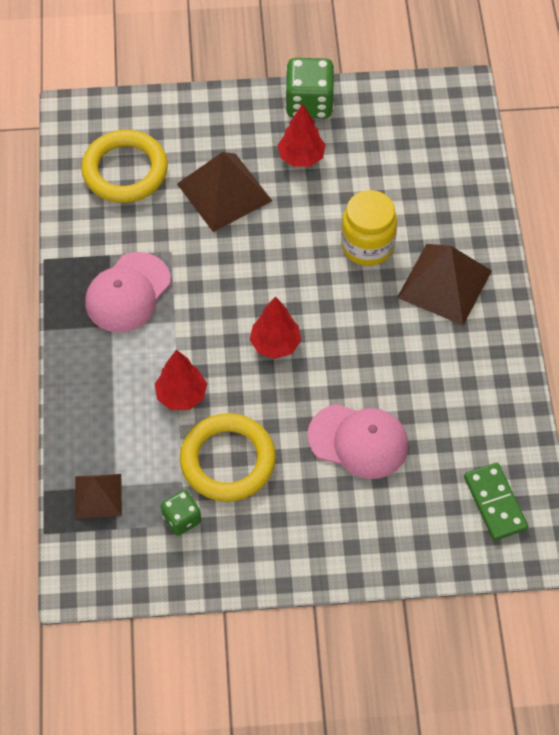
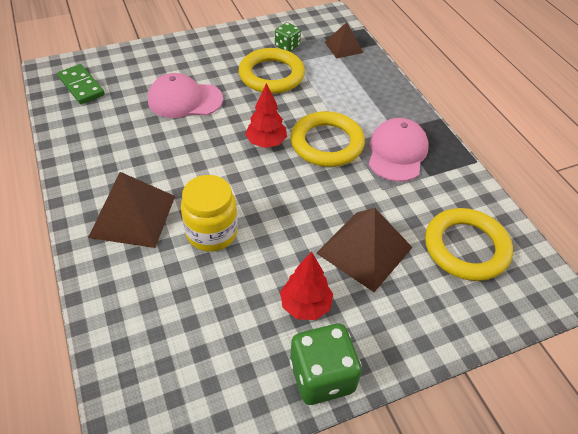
camera: 160 degrees right, 10 degrees down
red tree [155,350,207,410] -> none
none -> yellow ring [291,111,365,167]

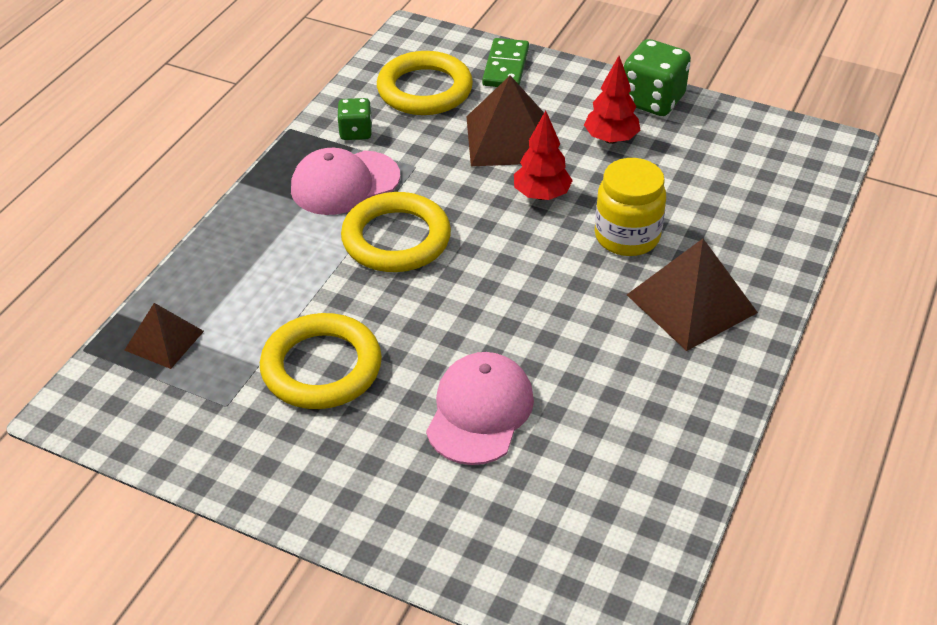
camera: 130 degrees left, 5 degrees down
green domino [57,64,105,104] -> green domino moved to [482,38,529,87]
pink cap [148,73,223,118] -> pink cap turned 120 degrees counterclockwise [426,352,534,465]
red tree [245,83,287,148] -> red tree moved to [514,111,573,200]
green dice [275,22,301,52] -> green dice moved to [337,98,372,140]

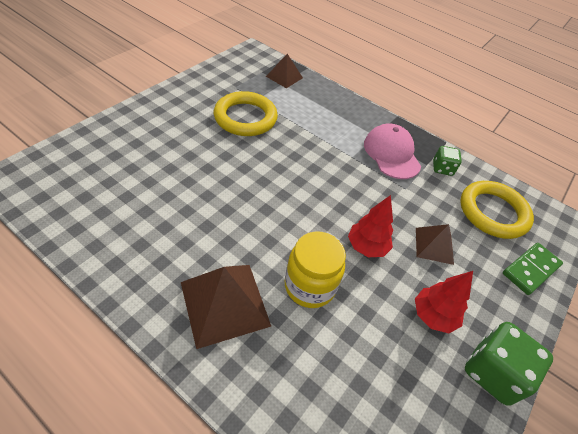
camera: 95 degrees right, 5 degrees up
yellow ring [341,192,451,272] -> none
pink cap [426,352,534,465] -> none
brown pyramid [466,75,544,166] -> brown pyramid [416,224,454,265], size x0.60
green domino [482,38,529,87] -> green domino turned 60 degrees counterclockwise [503,243,563,295]

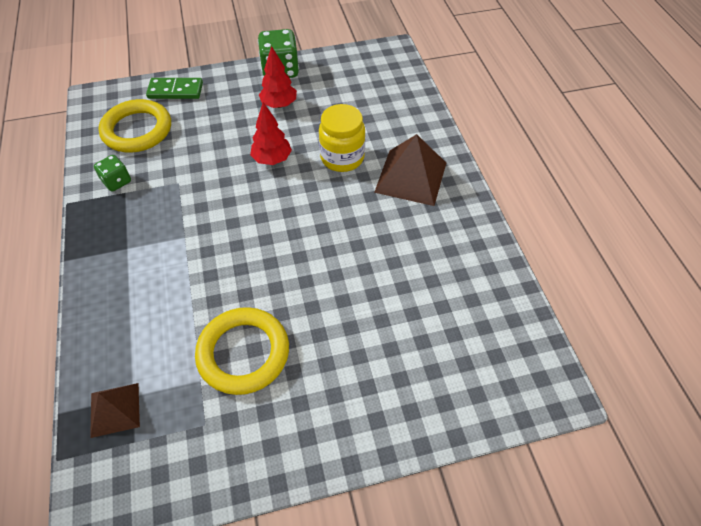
camera: 135 degrees left, 5 degrees up
pink cap [364,124,421,179] -> none
brown pyramid [416,224,454,265] -> none

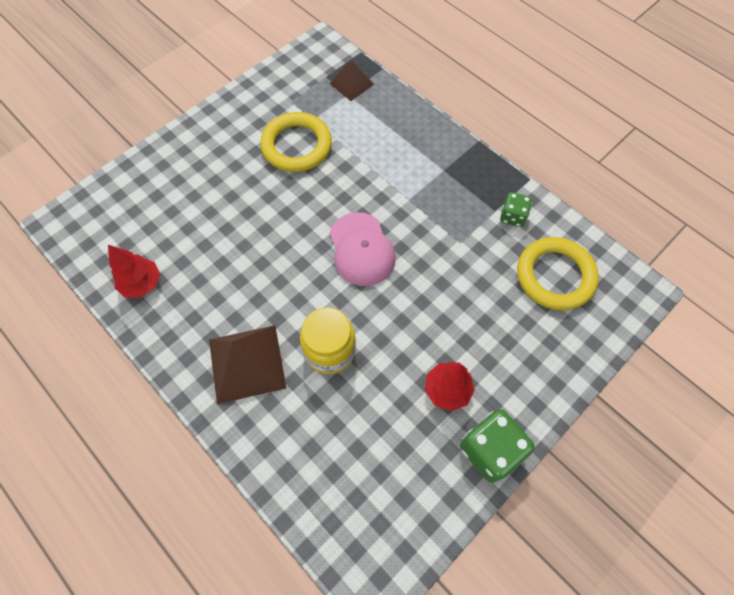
camera: 150 degrees right, 10 degrees up
green domino [146,78,203,99] -> none
red tree [250,102,292,165] -> red tree moved to [108,245,160,298]
none -> pink cap [330,212,396,286]

